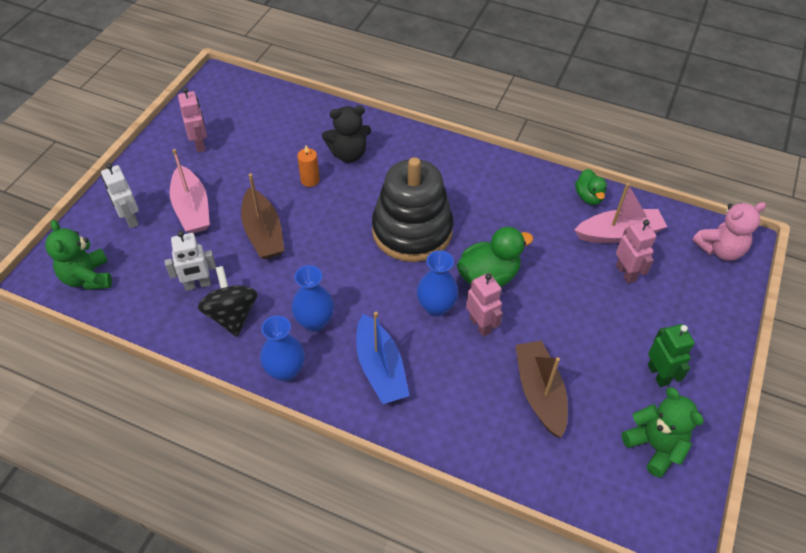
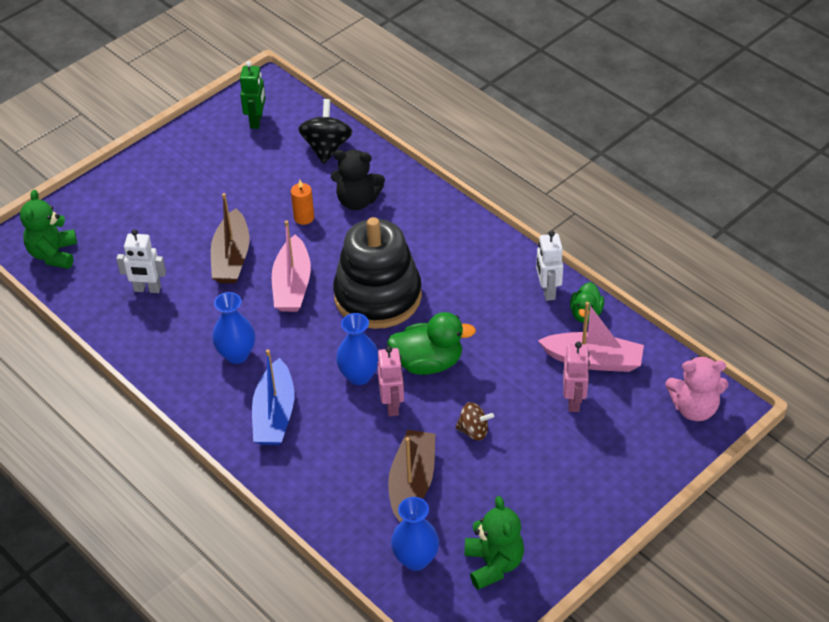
camera: 25 degrees right, 5 degrees down
white robot [101,163,139,228] -> white robot moved to [536,230,563,301]
pink boat [170,149,210,233] -> pink boat moved to [272,220,311,312]
pink robot [178,88,207,152] -> none
black spinning top [198,266,258,337] -> black spinning top moved to [298,99,353,164]
blue vase [260,315,305,382] -> blue vase moved to [391,497,439,571]
green robot [648,324,695,387] -> green robot moved to [240,61,266,129]
none -> brown spinning top [455,402,494,440]

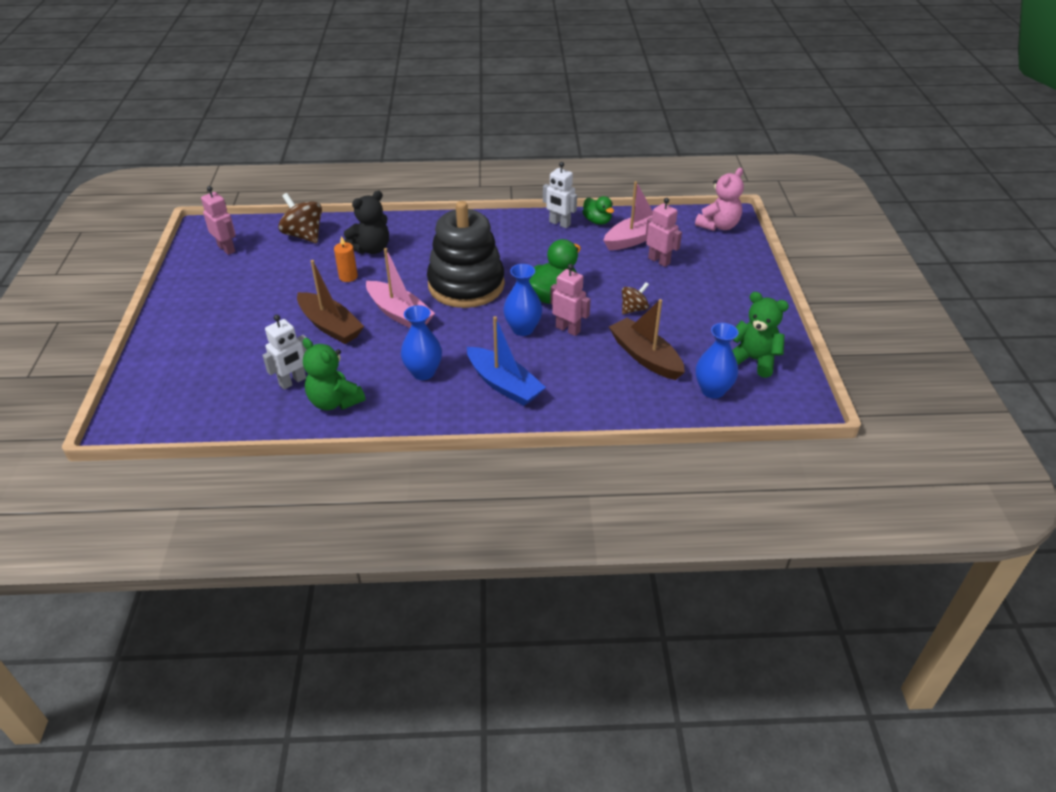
camera: 50 degrees left, 5 degrees down
green teddy bear [20,190,77,269] -> green teddy bear moved to [303,338,365,410]
green robot [240,61,266,129] -> pink robot [201,186,236,255]
black spinning top [298,99,353,164] -> brown spinning top [278,193,322,243]

